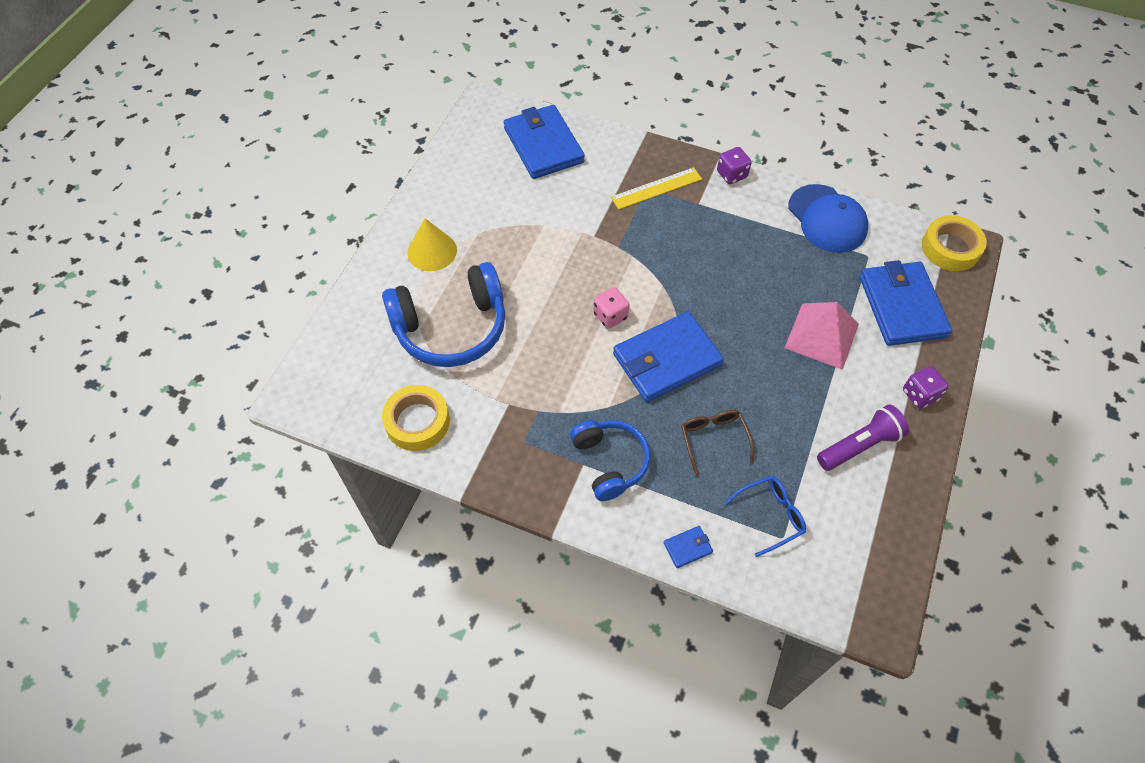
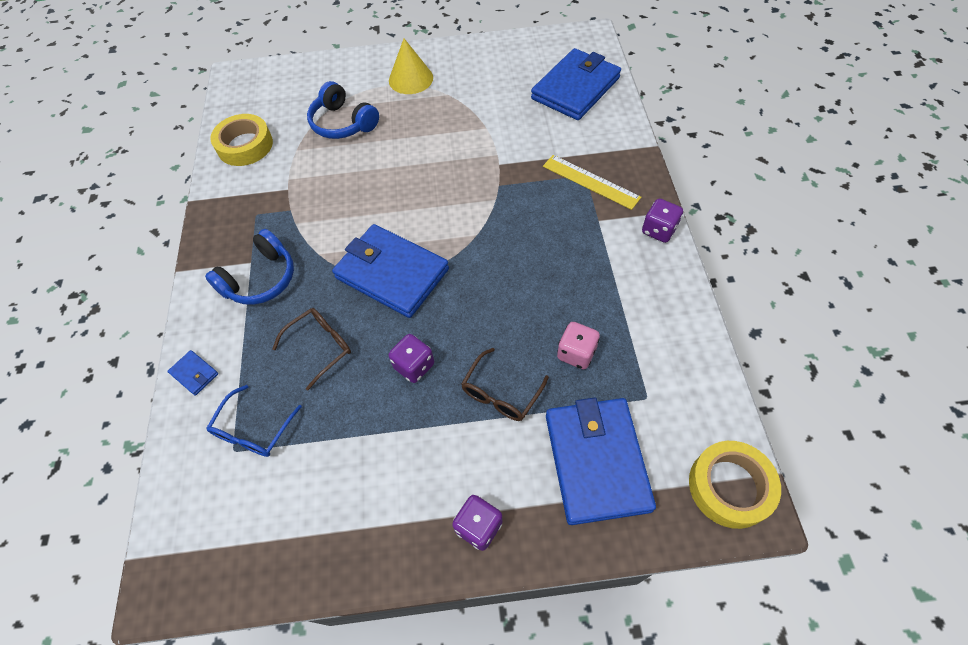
camera: 65 degrees right, 0 degrees up
blue headphones [382,262,505,367] -> blue headphones [307,81,379,139], size x0.63
pink dice [593,287,630,329] -> pink dice moved to [557,322,600,369]
blue glasses [725,476,806,557] -> blue glasses turned 75 degrees clockwise [206,385,302,457]
pink pyramid [785,302,859,370] -> brown glasses [461,348,549,421]
blue cap [788,184,868,253] -> none
purple flashlight [817,404,909,471] -> none
blue wallet [860,260,952,346] -> blue wallet turned 60 degrees counterclockwise [546,397,656,525]
none -> purple dice [389,334,434,383]

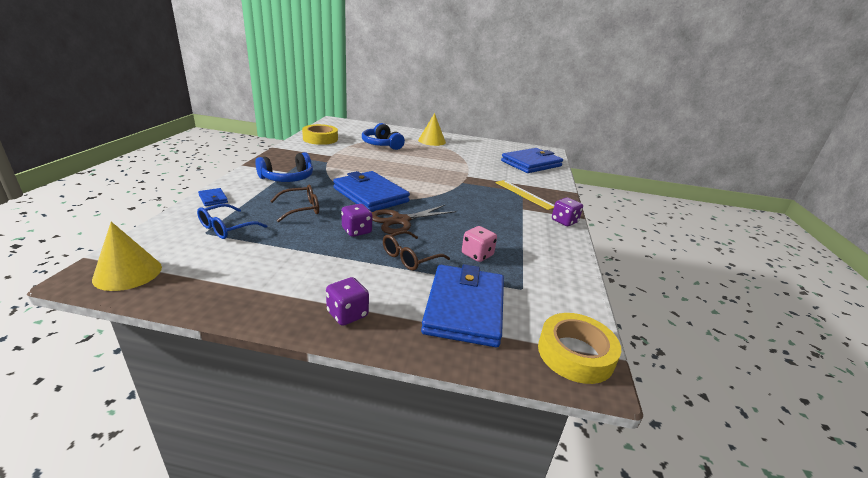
camera: 10 degrees right, 30 degrees down
none -> yellow cone [92,222,162,291]
none -> brown scissors [372,205,456,234]

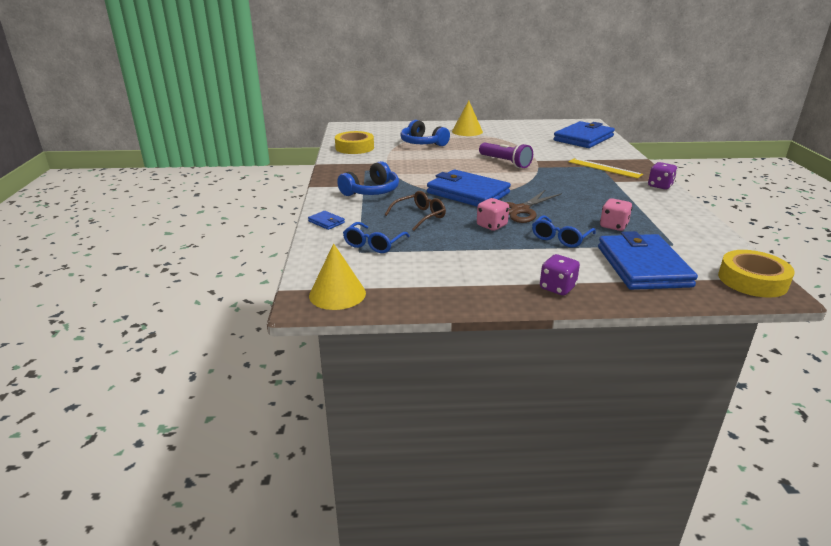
camera: 10 degrees left, 0 degrees up
purple dice [341,204,372,237] -> pink dice [477,198,509,231]
brown glasses [383,230,450,271] -> blue glasses [532,215,596,247]
none -> purple flashlight [479,143,533,168]

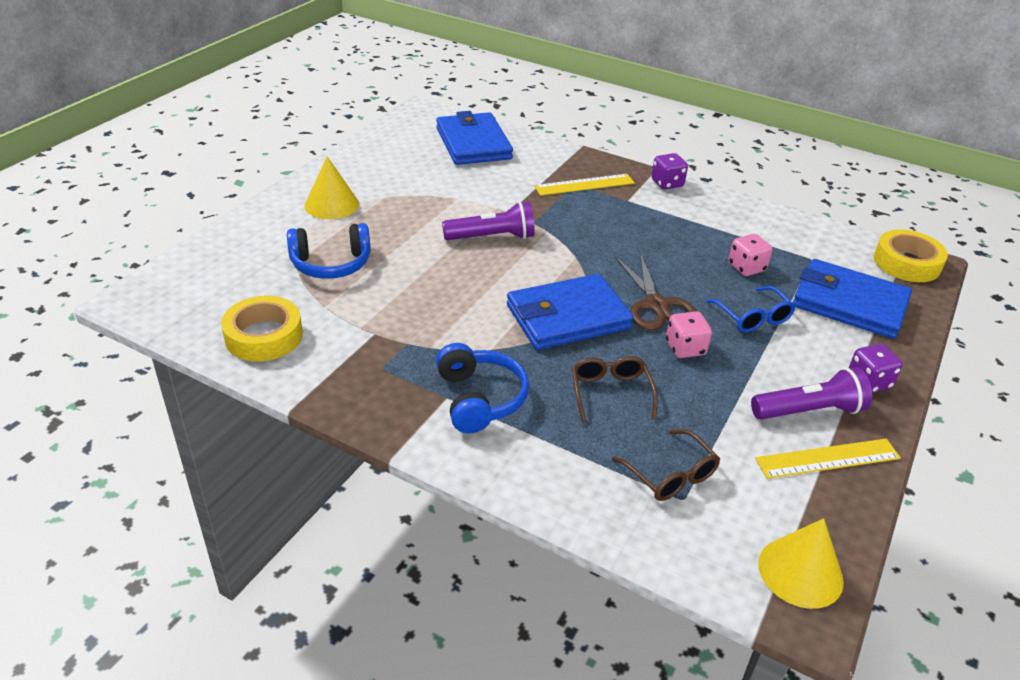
camera: 60 degrees left, 10 degrees up
blue wallet [308,211,345,230] -> none
blue glasses [343,222,410,253] -> brown glasses [612,429,720,501]
none -> purple flashlight [751,367,872,419]
none -> yellow ruler [755,439,901,479]

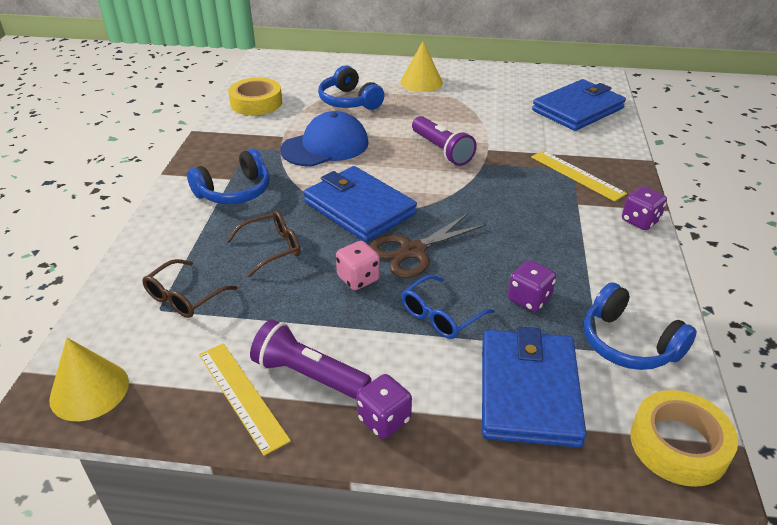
camera: 70 degrees right, 0 degrees up
pink dice [728,234,773,276] -> purple dice [508,260,556,312]
purple flashlight [751,367,872,419] -> purple flashlight turned 150 degrees clockwise [250,320,371,400]
none -> blue cap [280,111,369,167]
none -> blue headphones [584,282,697,370]

